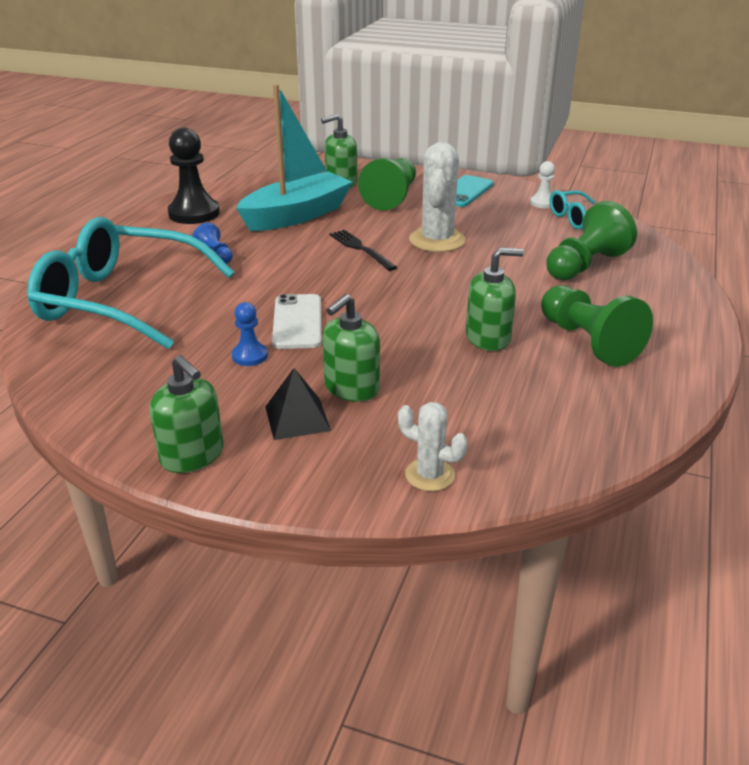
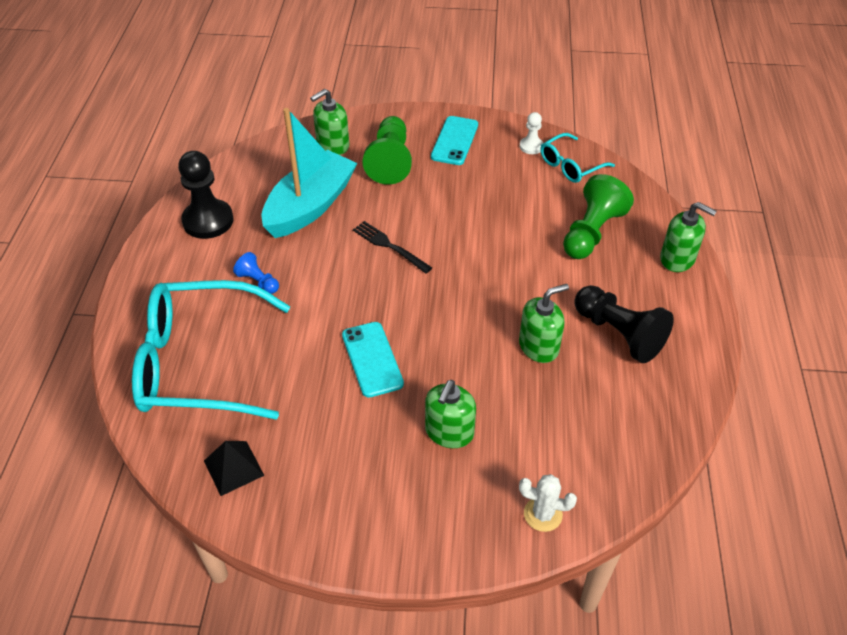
camera: 15 degrees left, 15 degrees up
green soap dispenser [149,355,223,473] -> green soap dispenser moved to [660,202,717,272]
blue pawn [232,302,268,366] -> none
black pyramid [265,368,331,440] -> black pyramid moved to [204,441,265,496]
white phone [272,294,322,349] -> turquoise phone [342,322,404,398]
white cactus [409,142,466,252] -> none
green pawn [541,286,653,367] -> black pawn [574,285,674,363]

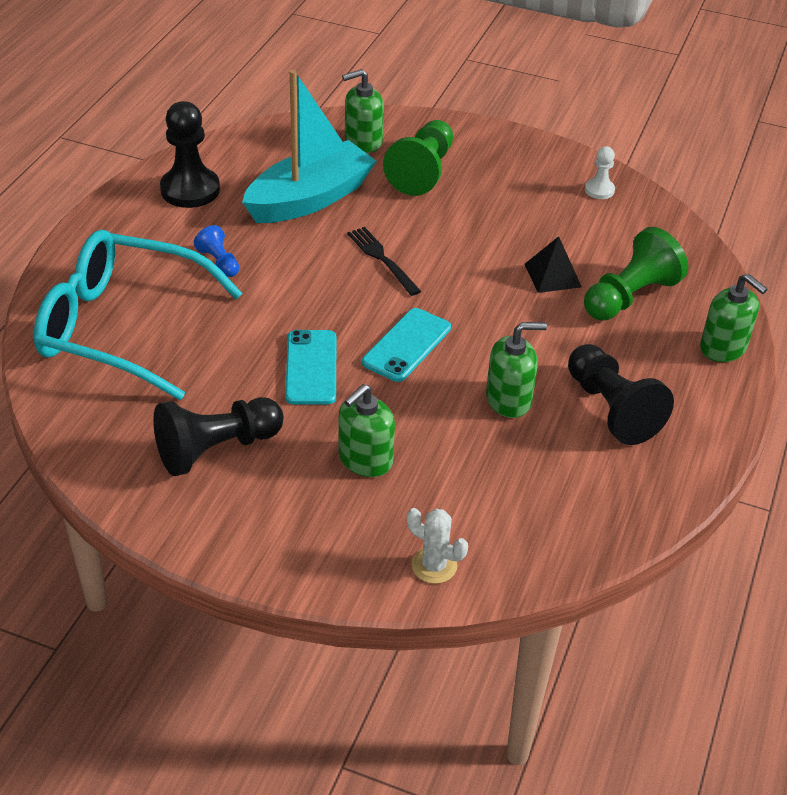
camera: 15 degrees right, 5 degrees down
black pyramid [204,441,265,496] -> black pyramid moved to [524,236,582,293]
turquoise phone [431,116,478,165] -> turquoise phone moved to [362,308,451,382]
turquoise glasses [540,133,615,183] -> none
none -> black pawn [153,397,284,476]

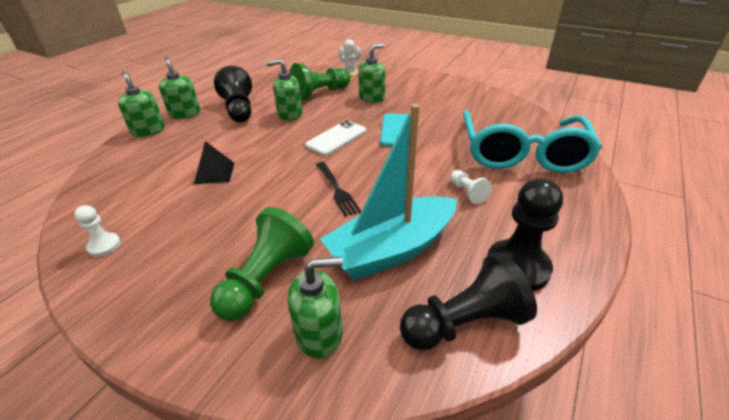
camera: 170 degrees left, 5 degrees down
turquoise glasses [34,230,242,400] -> turquoise glasses turned 75 degrees clockwise [463,110,602,173]
black pawn [153,397,284,476] -> black pawn moved to [400,252,537,351]
blue pawn [194,225,239,277] -> white pawn [450,170,492,204]
turquoise phone [362,308,451,382] -> white phone [305,120,366,156]
green pawn [584,227,688,320] -> green pawn moved to [290,63,350,101]
none -> green soap dispenser [159,57,200,119]

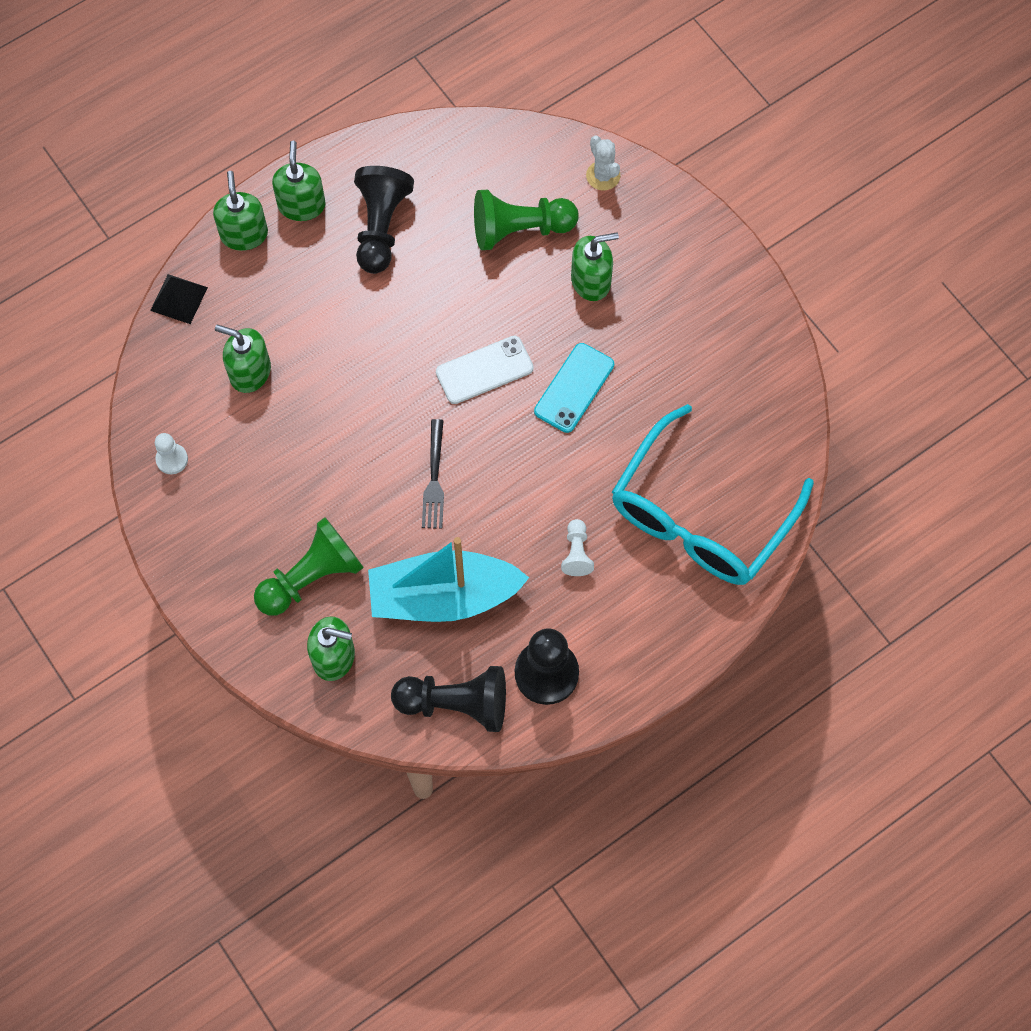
camera: 25 degrees right, 30 degrees up
black pyramid [194,141,235,184] -> black pyramid moved to [150,274,208,324]
green soap dispenser [266,59,302,121] -> green soap dispenser moved to [215,324,271,393]

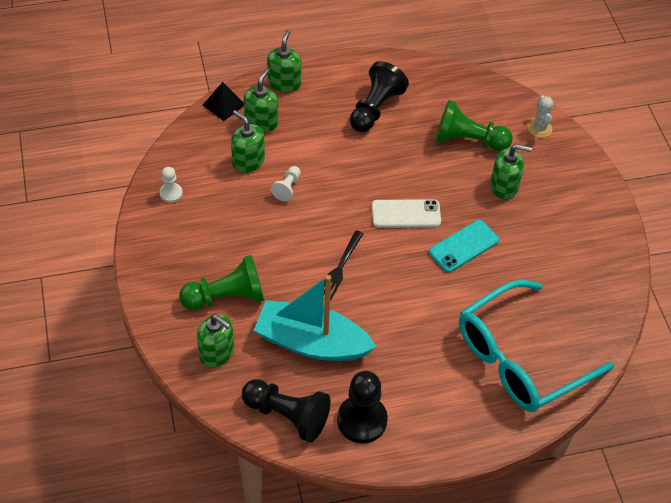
camera: 20 degrees right, 15 degrees down
green soap dispenser [272,141,326,221] -> green soap dispenser moved to [244,69,278,133]
white pawn [561,519,594,576] -> white pawn moved to [271,166,301,201]

